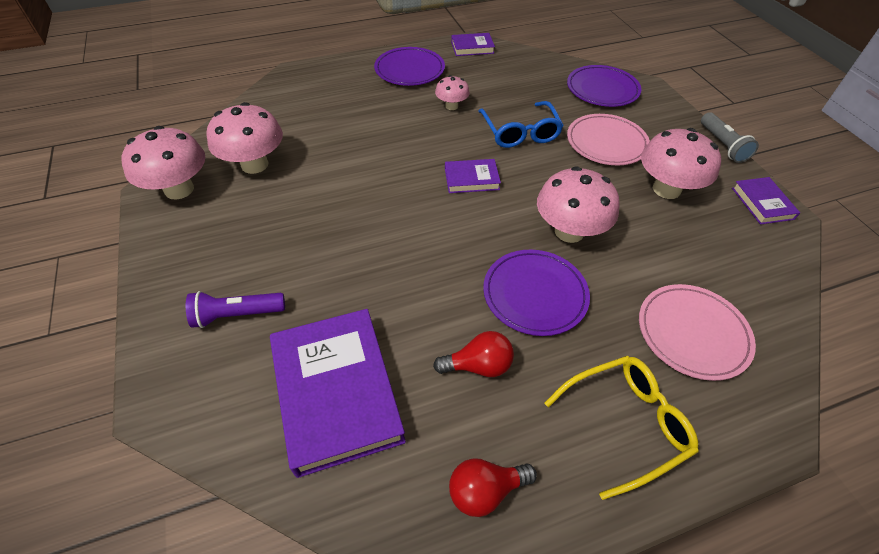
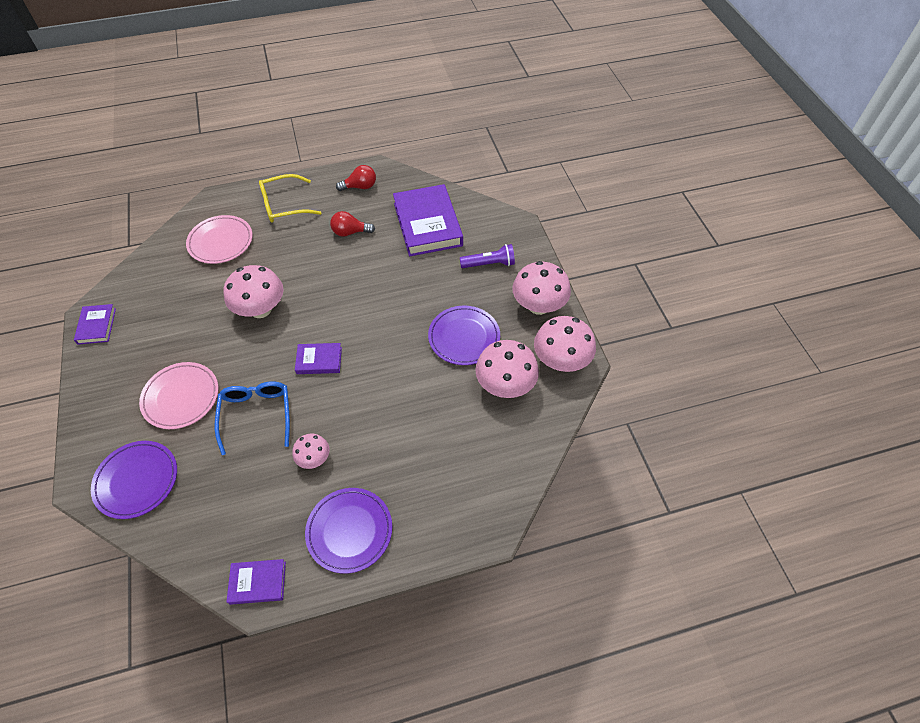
camera: 175 degrees left, 5 degrees up
purple plate [483,250,590,336] -> purple plate moved to [428,306,500,365]
pink mushroom [641,128,721,199] -> pink mushroom moved to [512,261,571,315]
grey flashlight [701,112,759,163] -> none

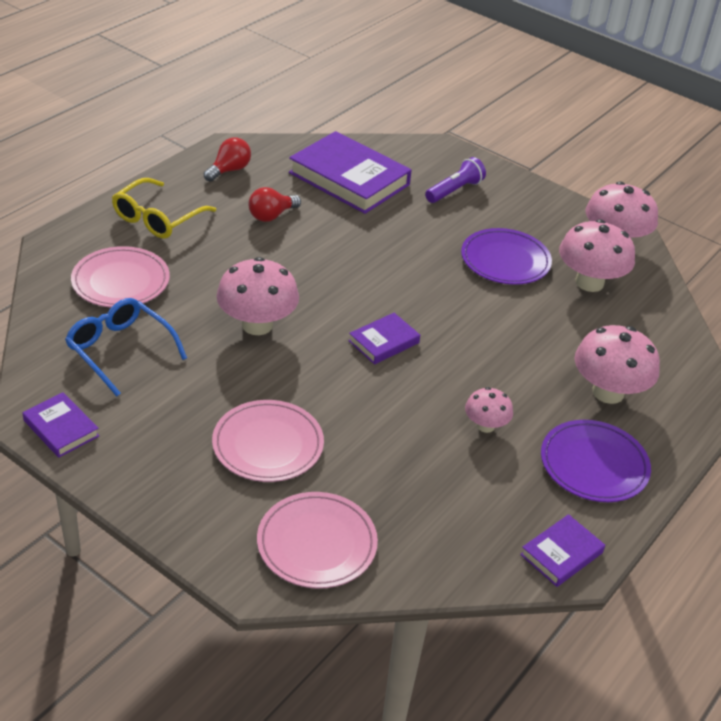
camera: 40 degrees left, 15 degrees down
purple plate [91,441,177,519] -> pink plate [257,492,378,588]
blue glasses [215,381,290,455] -> blue glasses moved to [65,298,187,396]
pink mushroom [512,261,571,315] -> pink mushroom moved to [575,325,660,404]

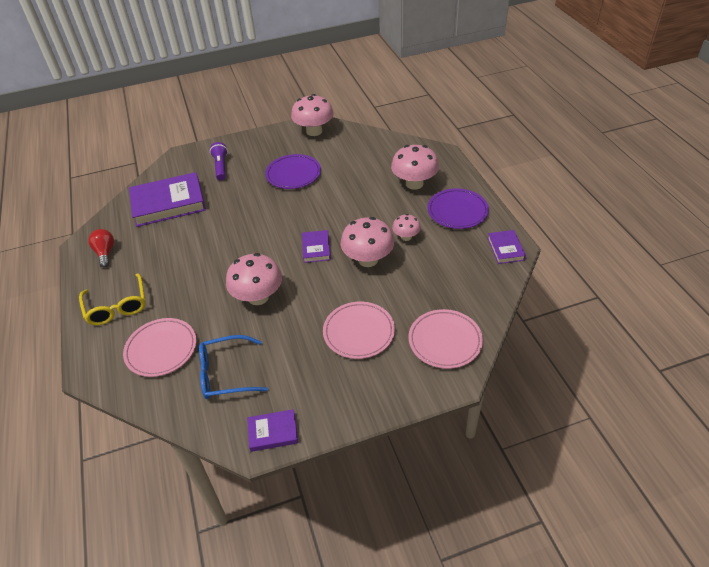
camera: 50 degrees left, 5 degrees up
red light bulb [248,187,301,222] -> none
pink mushroom [559,219,635,292] -> pink mushroom moved to [341,217,394,267]

